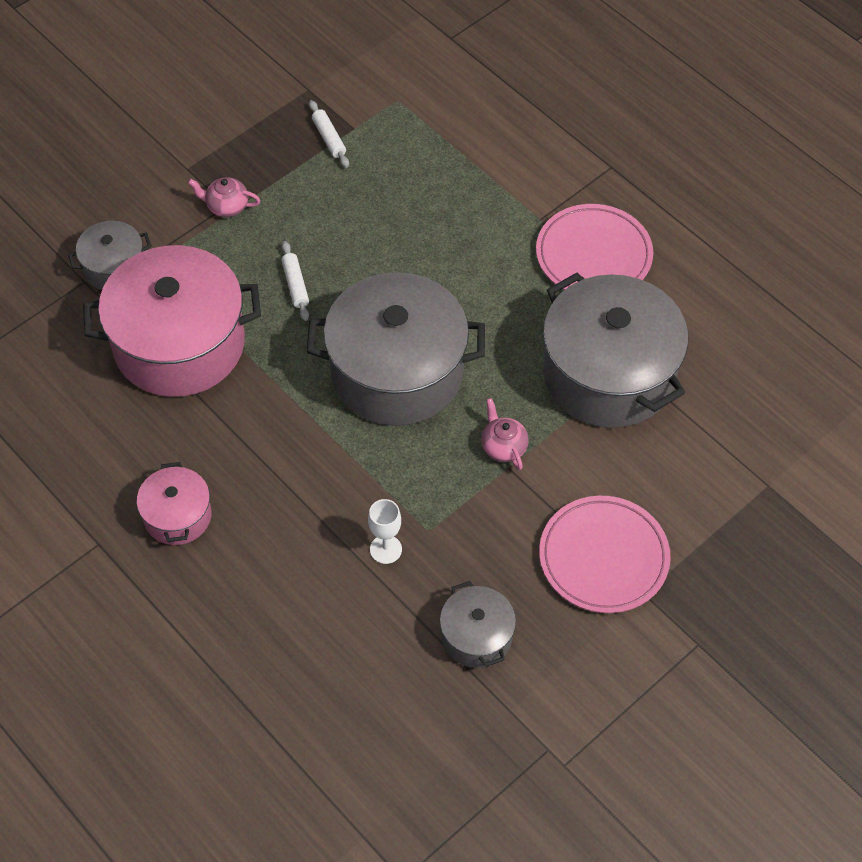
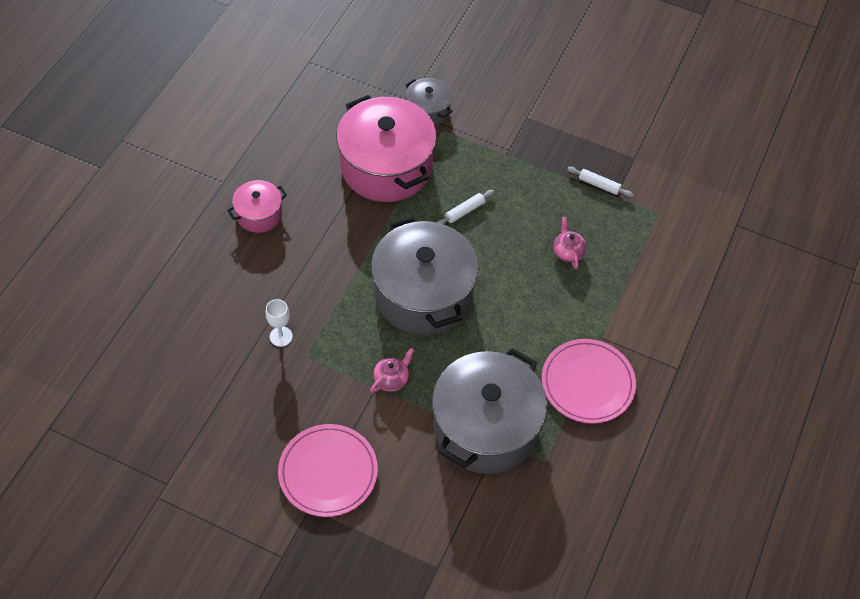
camera: 65 degrees right, 0 degrees up
pink teapot [188,177,261,217] -> pink teapot moved to [553,217,586,269]
white rolling pin [309,100,349,168] -> white rolling pin turned 75 degrees clockwise [567,167,634,197]
grey pot [440,581,516,668] -> none

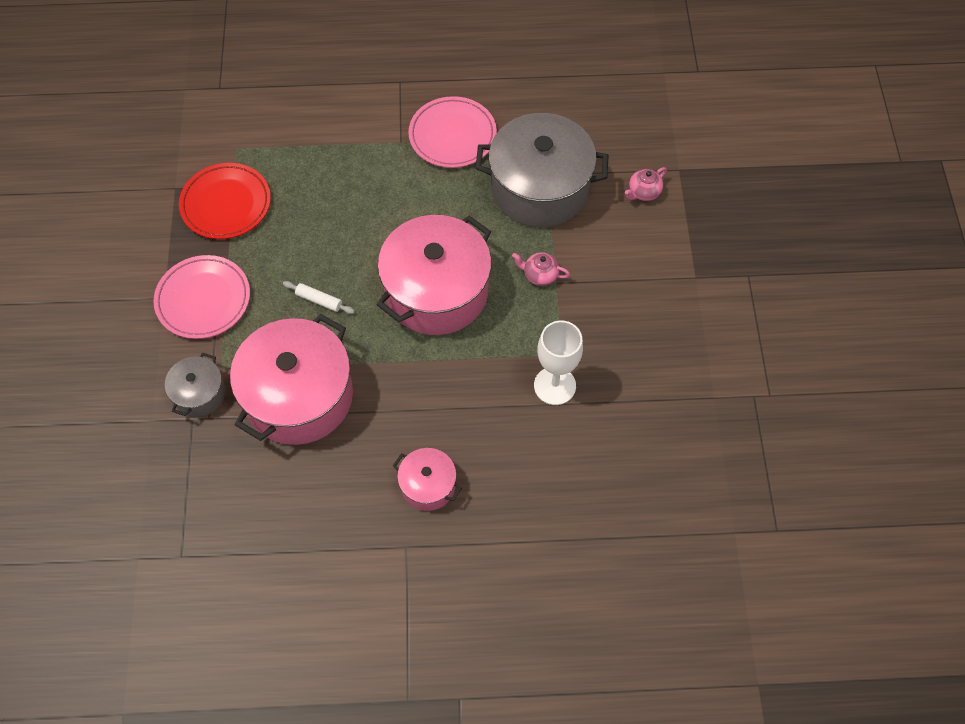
camera: 115 degrees left, 5 degrees up
white goblet [265,299,293,347] -> white goblet [534,321,583,405], size x1.72
pink plate [278,424,378,517] -> pink plate moved to [153,255,250,339]
grey pot [371,216,479,335] -> pink pot [377,215,492,335]
pink teapot [553,217,586,269] -> pink teapot moved to [625,167,667,201]
white rolling pin [567,167,634,197] -> red plate [179,163,271,239]

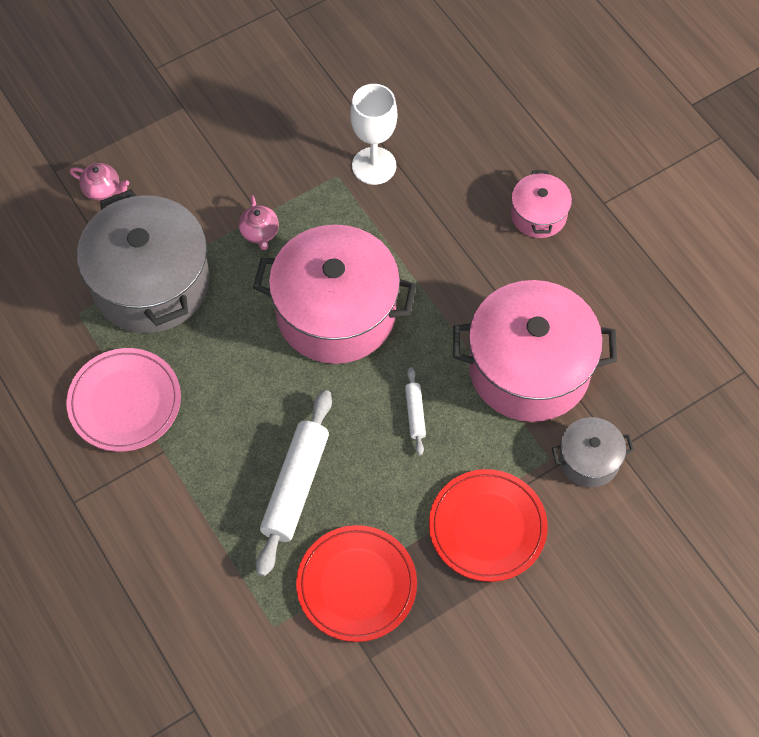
camera: 120 degrees left, 0 degrees up
pink plate [153,255,250,339] -> red plate [429,469,548,582]
none -> white rolling pin [256,390,332,577]

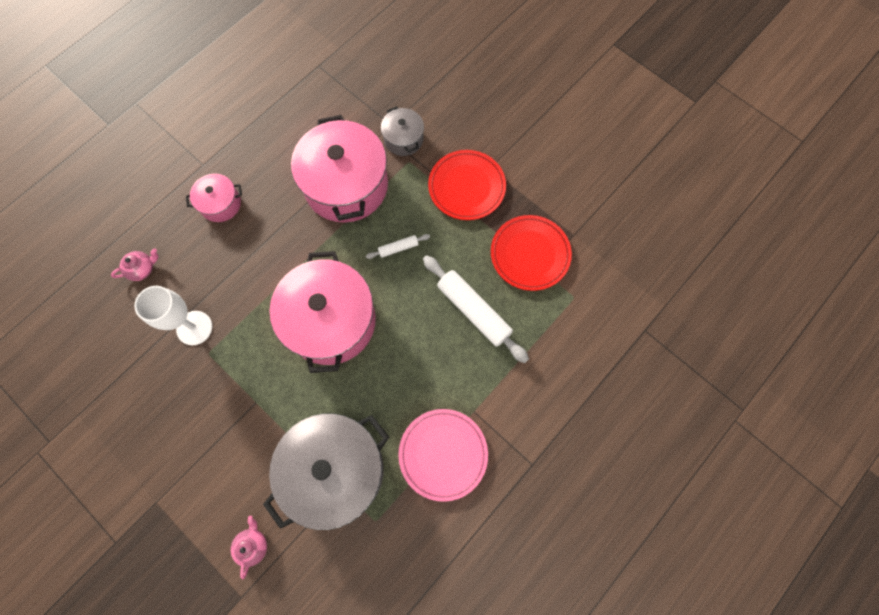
camera: 105 degrees left, 10 degrees up
pink teapot [239,195,279,250] -> pink teapot moved to [111,248,158,281]
white rolling pin [256,390,332,577] -> white rolling pin turned 45 degrees clockwise [423,255,529,363]

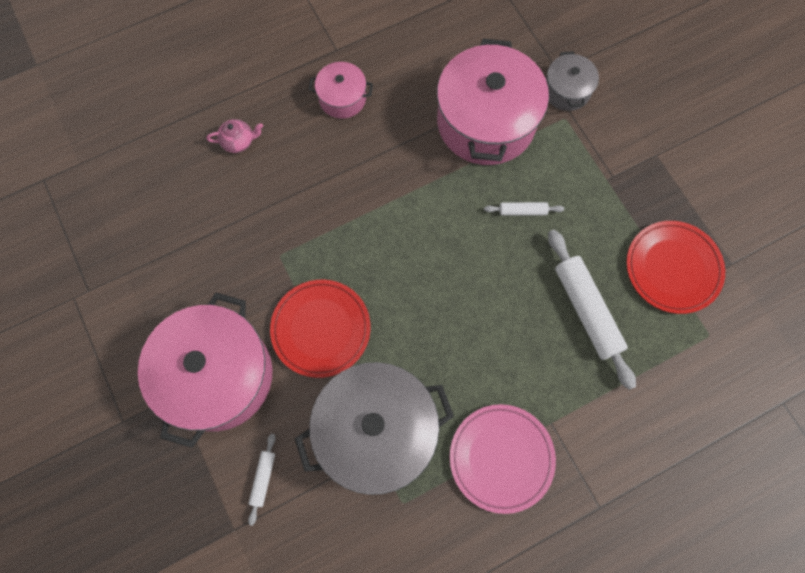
camera: 20 degrees right, 0 degrees up
white goblet [134,286,212,345] -> none
pink teapot [231,516,267,579] -> white rolling pin [248,434,276,526]
pink pot [270,251,376,373] -> pink pot moved to [138,293,272,448]
red plate [428,150,506,220] -> red plate moved to [270,280,371,378]

